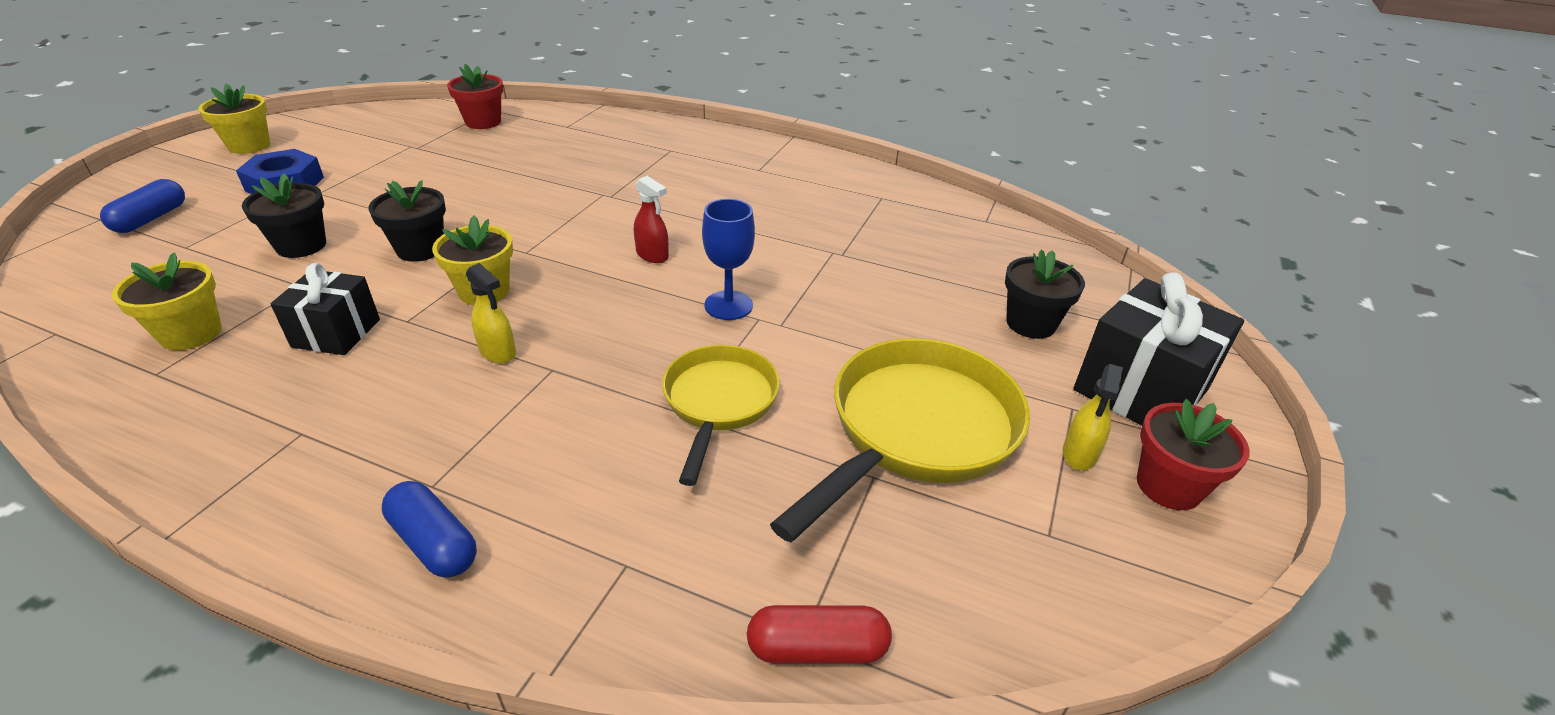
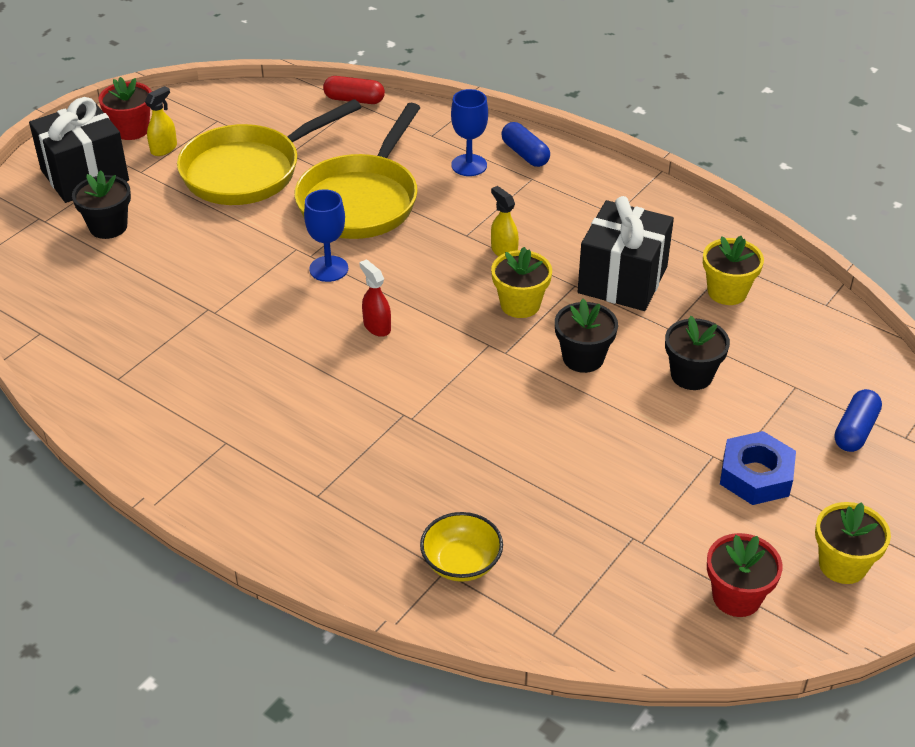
camera: 165 degrees left, 5 degrees up
black gift [270,263,380,355] -> black gift [578,196,674,311], size x1.63
red flower pot [447,64,503,129] -> red flower pot moved to [707,533,783,617]
yellow pan [662,345,780,486] -> yellow pan [294,103,421,239], size x1.60
none -> yellow bowl [420,512,503,582]
none -> blue goblet [451,89,488,176]

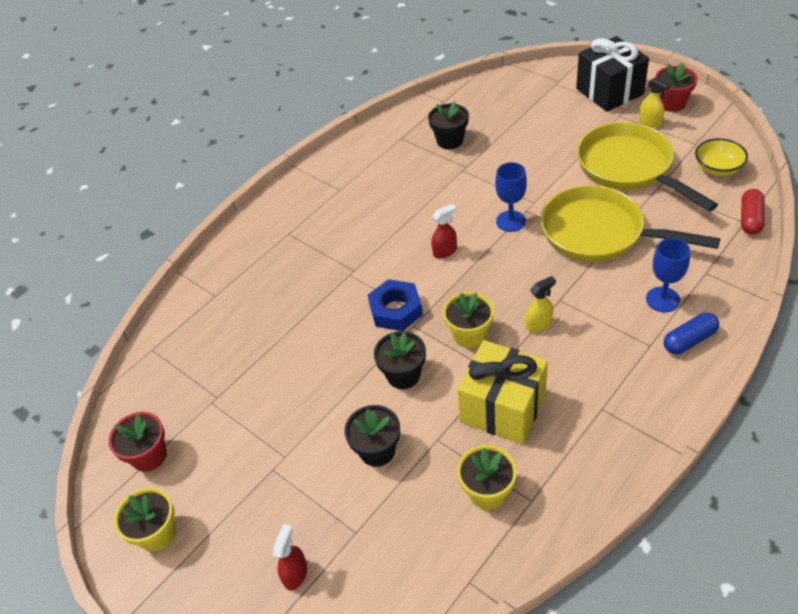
camera: 100 degrees right, 5 degrees up
black flower pot [72,170,131,239] -> black flower pot moved to [428,101,469,149]
yellow bowl [420,512,503,582] -> yellow bowl moved to [695,138,748,176]
black gift [578,196,674,311] -> yellow gift [457,340,548,444]
blue nut [720,431,796,505] -> blue nut moved to [368,279,423,331]
blue capsule [834,389,882,452] -> red spray bottle [273,524,307,590]

